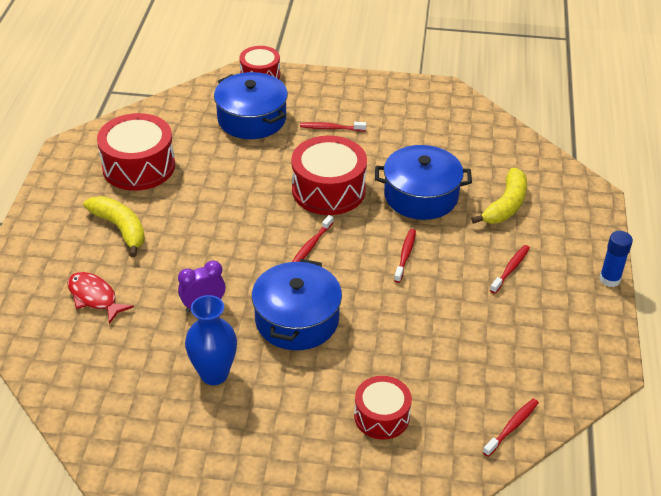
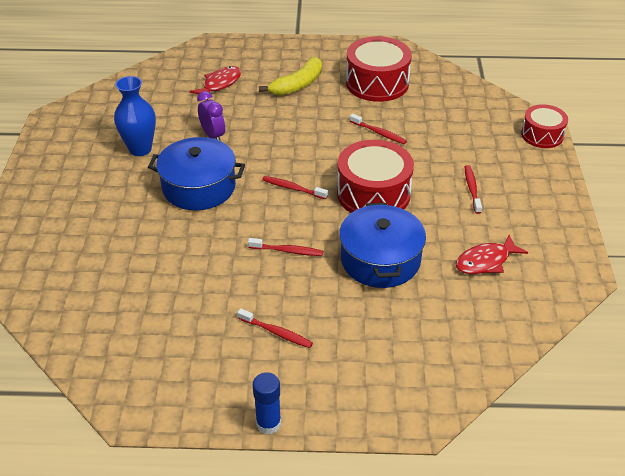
camera: 85 degrees right, 0 degrees up
blue pot [214,72,288,139] -> none
red drum [354,376,412,439] -> none
yellow banana [471,168,527,224] -> none
red toothbrush [483,399,539,457] -> red toothbrush moved to [350,114,407,144]
none -> red fish [456,234,528,274]

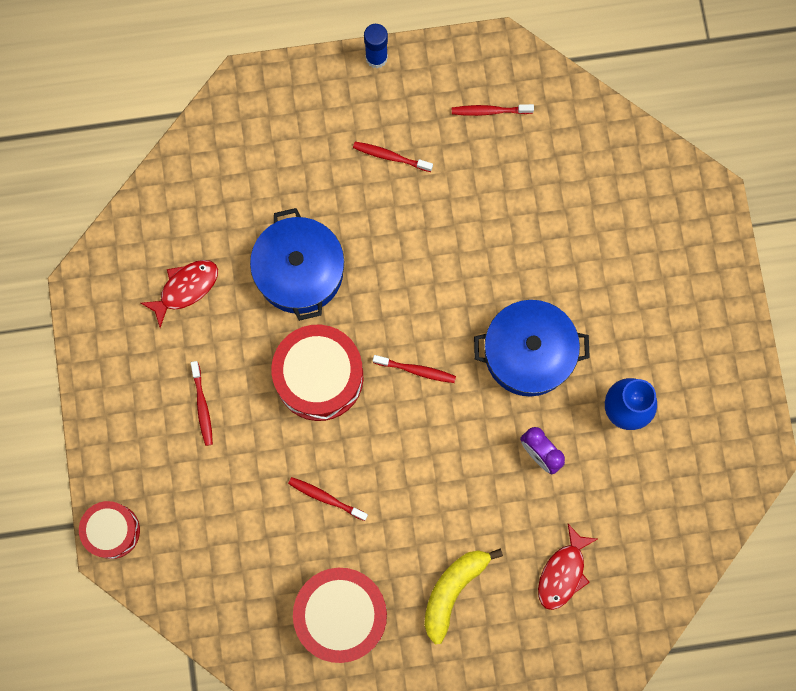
camera: 170 degrees right, 35 degrees up
red toothbrush [248,238,323,256] -> red toothbrush moved to [452,104,534,116]

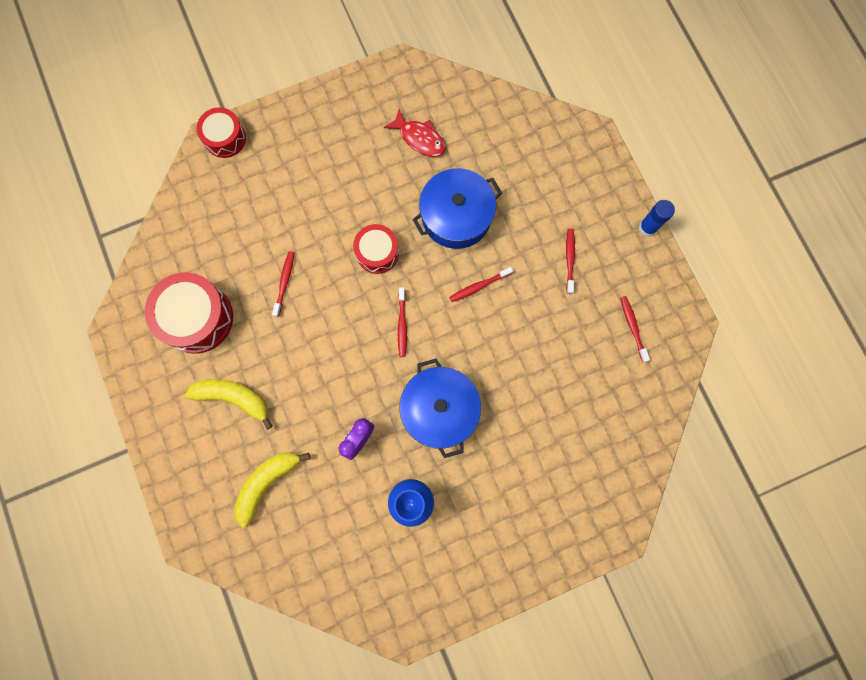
camera: 75 degrees right, 0 degrees up
red toothbrush [191,361,213,446] -> red toothbrush moved to [449,267,513,302]
red drum [271,325,363,421] -> red drum [353,224,399,274], size x0.61
red fish [538,524,597,610] -> yellow banana [234,452,310,527]

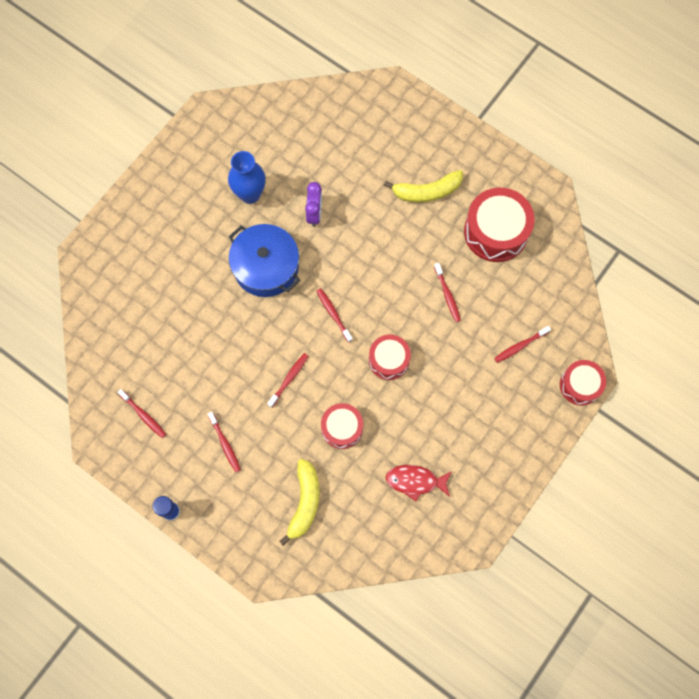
camera: 150 degrees right, 5 degrees down
yellow banana [234,452,310,527] -> yellow banana moved to [279,459,320,546]
blue pot [412,168,502,249] -> red drum [321,403,363,449]
none -> red toothbrush [494,326,551,363]

